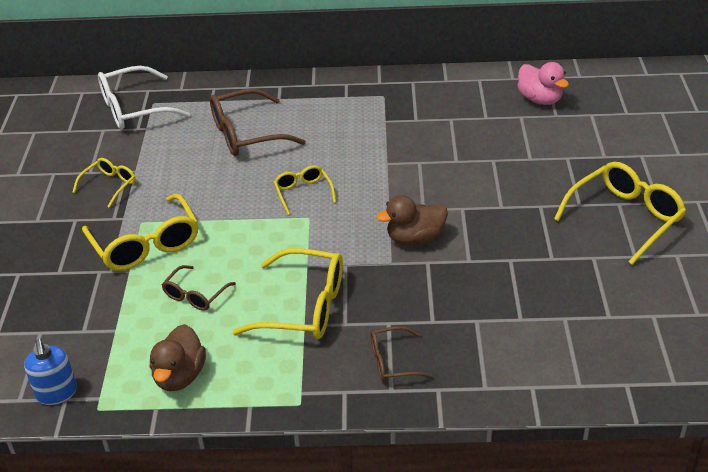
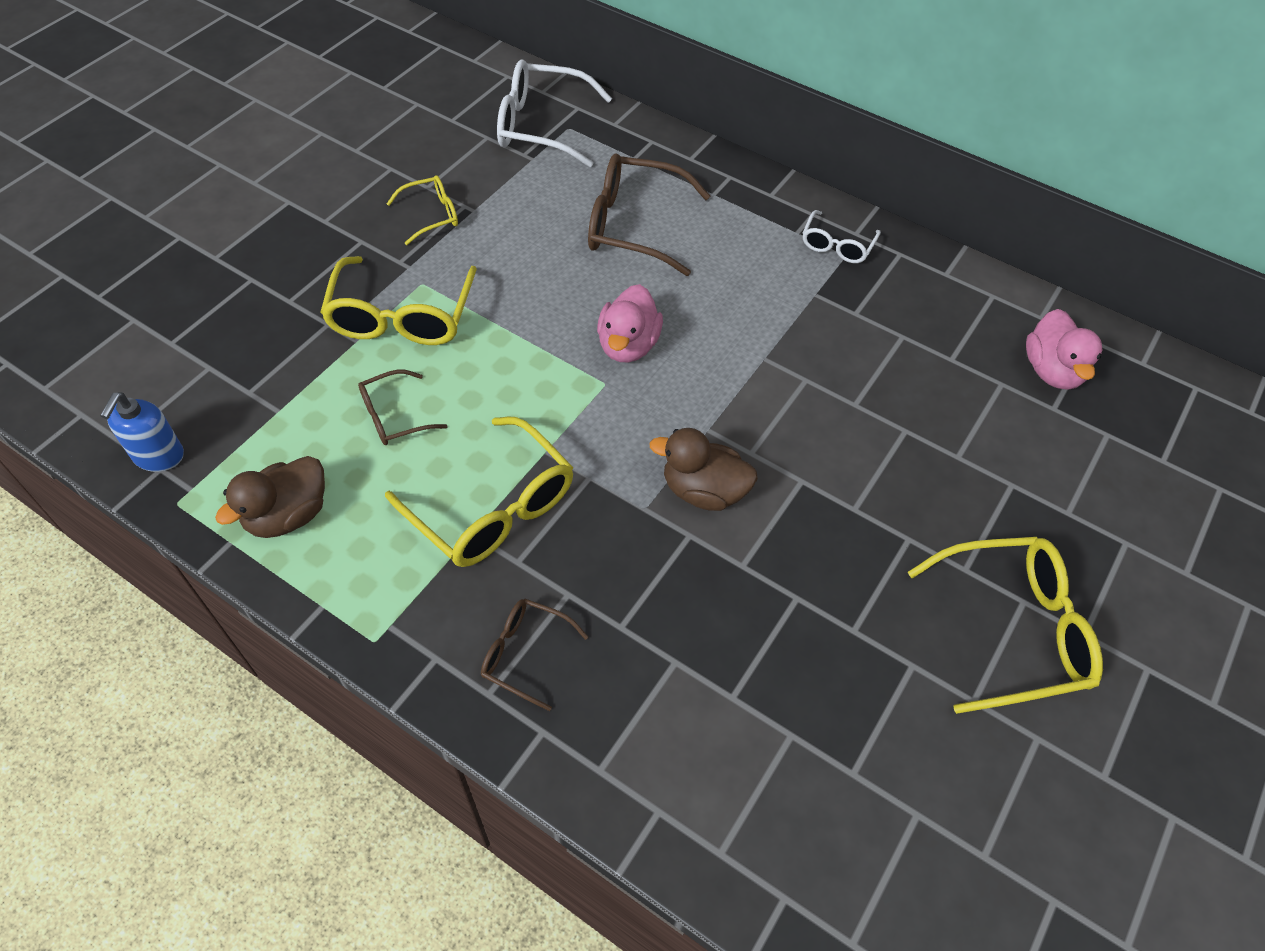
camera: 30 degrees right, 15 degrees up
yellow glasses [274,165,336,215] -> pink duck [597,284,663,363]
none -> white glasses [803,210,881,263]

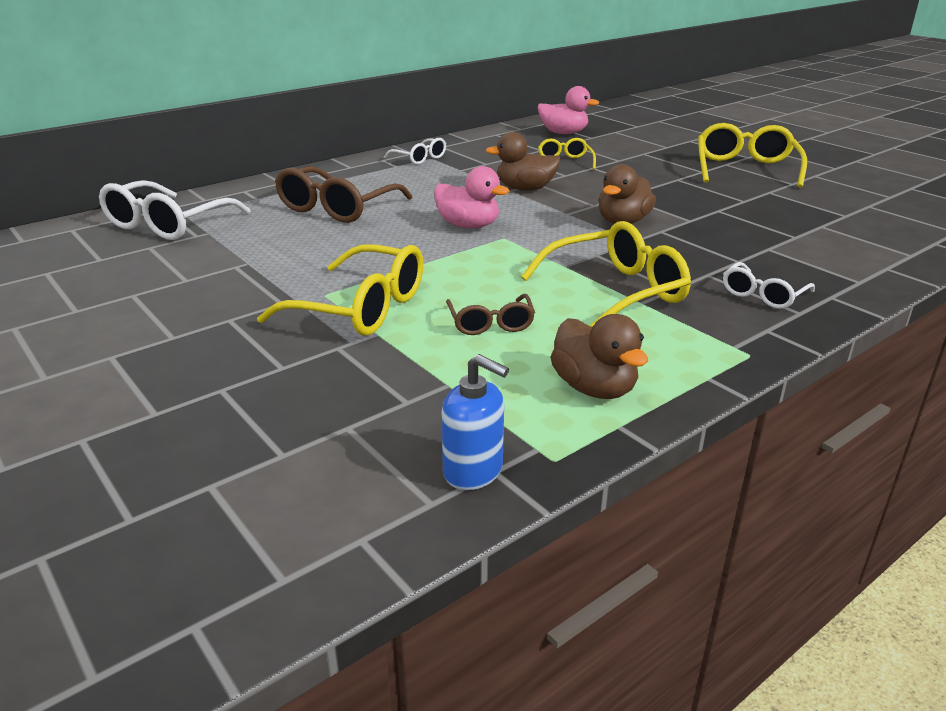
camera: 70 degrees left, 25 degrees down
yellow glasses [387,175,458,245] -> yellow glasses moved to [538,138,596,170]
brown glasses [481,599,588,711] -> white glasses [723,262,815,309]
none -> brown duck [485,132,561,191]

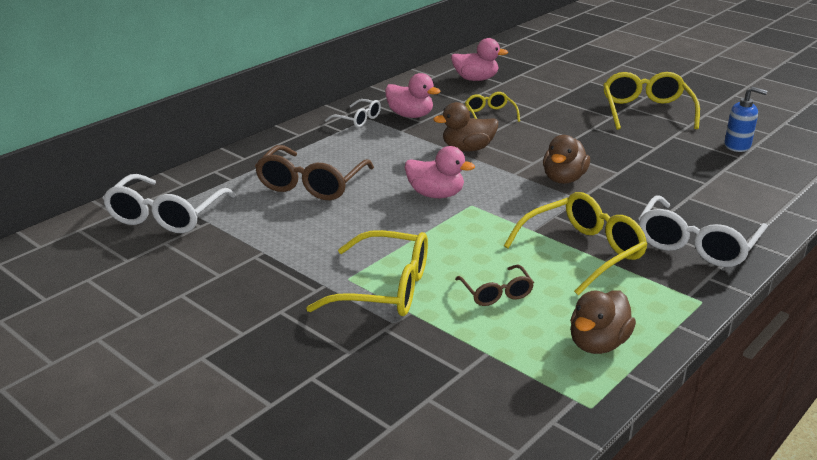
camera: 10 degrees left, 0 degrees up
blue soap dispenser [441,354,509,490] -> blue soap dispenser moved to [725,87,767,152]
brown duck [551,314,648,399] -> brown duck turned 75 degrees clockwise [570,291,636,354]
white glasses [723,262,815,309] -> white glasses [638,195,767,267], size x1.82
none -> pink duck [385,73,440,118]

